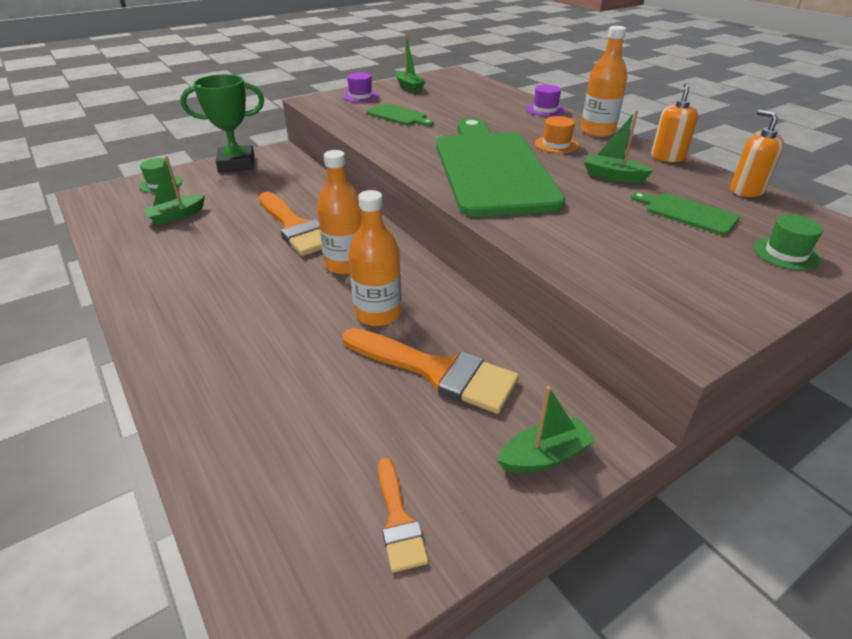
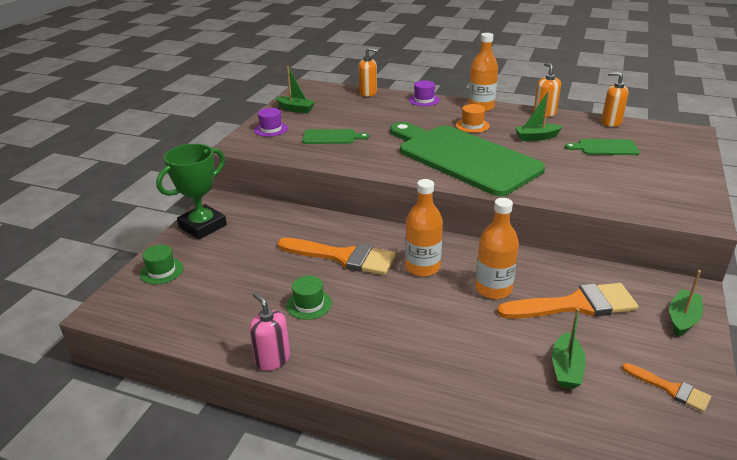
camera: 35 degrees left, 5 degrees down
green boat [142,156,205,225] -> green boat moved to [552,308,586,389]
green hat [753,215,823,270] -> green hat moved to [286,276,332,320]
none -> pink soap dispenser [249,292,290,371]
none -> orange soap dispenser [358,48,378,97]

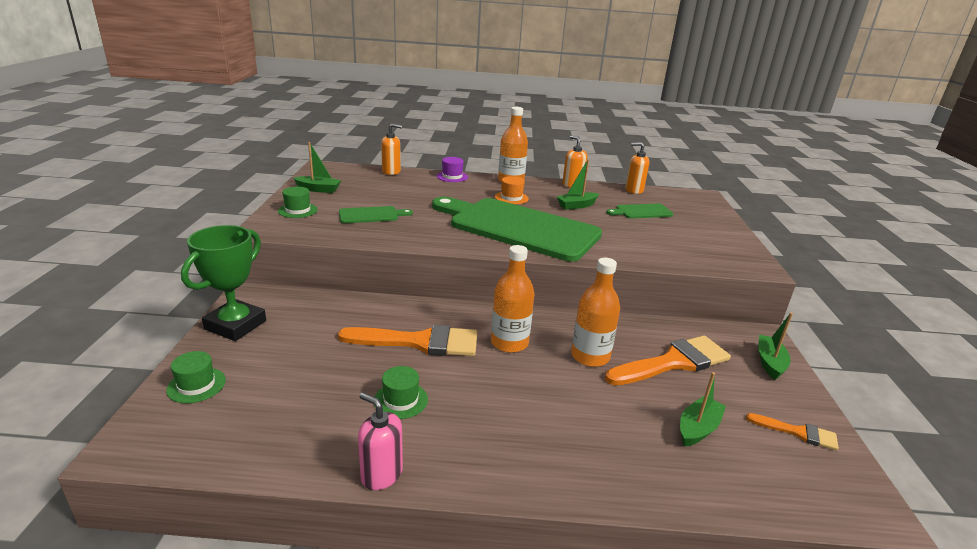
camera: 20 degrees left, 5 degrees down
purple hat [254,108,288,137] -> green hat [278,187,318,218]
green boat [552,308,586,389] -> green boat turned 135 degrees counterclockwise [680,372,726,446]

